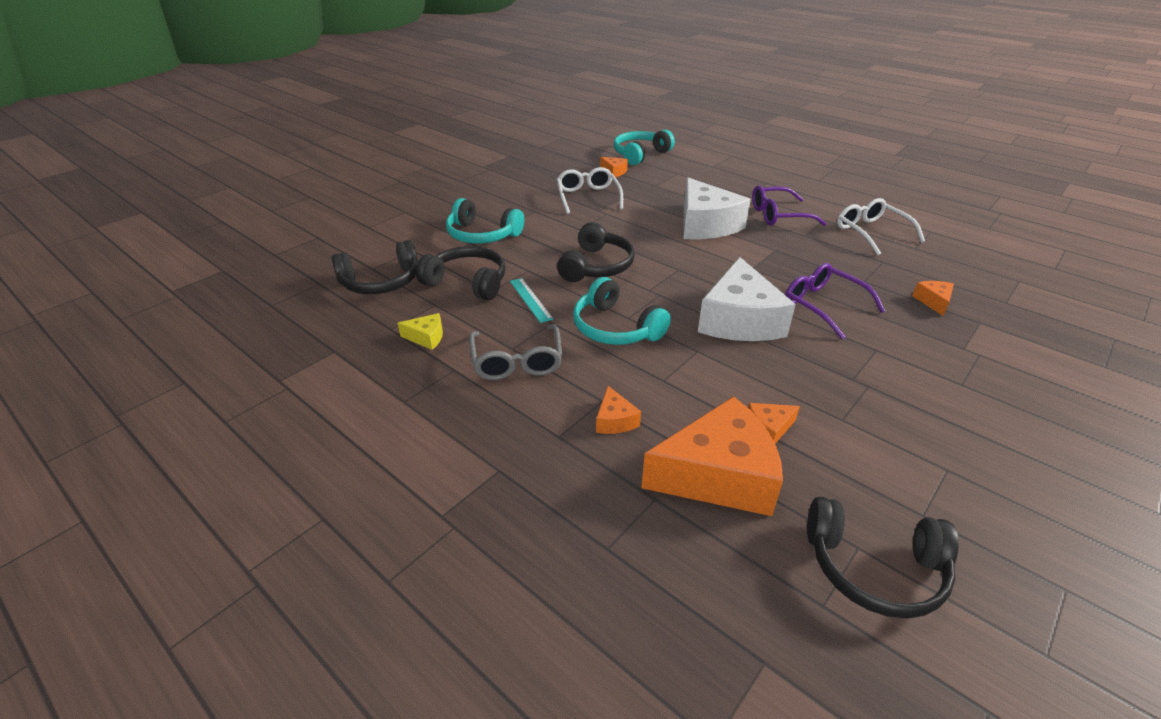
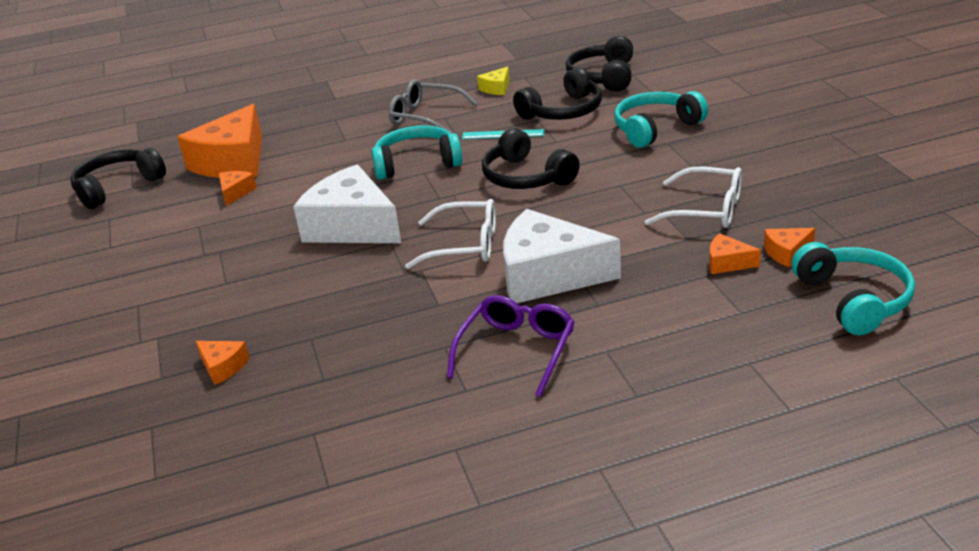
camera: 125 degrees right, 5 degrees down
orange cheese [596,386,641,434] -> orange cheese moved to [709,233,761,274]
purple glasses [785,263,885,339] -> none
white glasses [837,198,925,256] -> white glasses moved to [405,199,496,269]

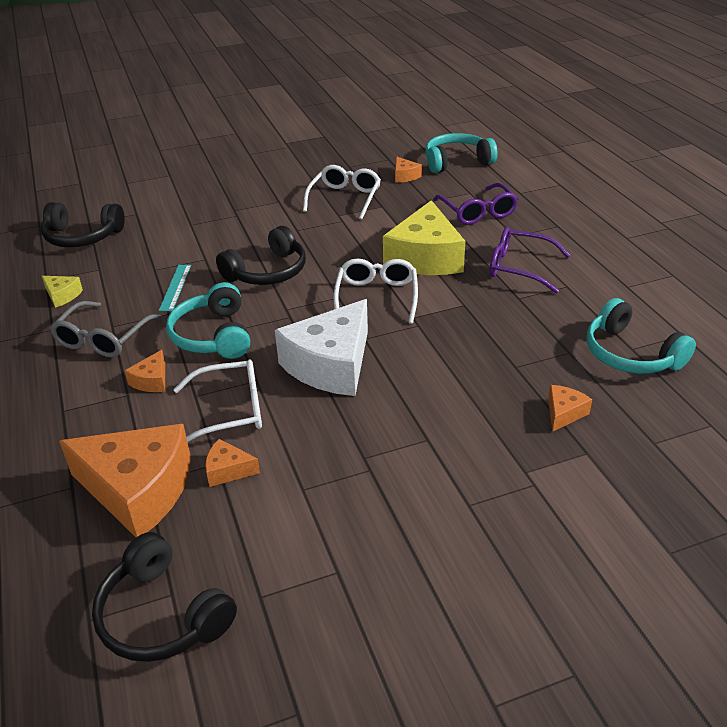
camera: 95 degrees left, 5 degrees up
white cheese [503,209,621,303] -> yellow cheese [383,200,465,275]
black headphones [513,67,602,120] -> none
turquoise headphones [614,91,708,148] -> turquoise headphones moved to [586,298,696,374]
orange cheese [709,233,761,274] -> orange cheese moved to [124,350,165,392]
none -> white glasses [173,359,262,442]
none -> purple glasses [433,183,518,225]

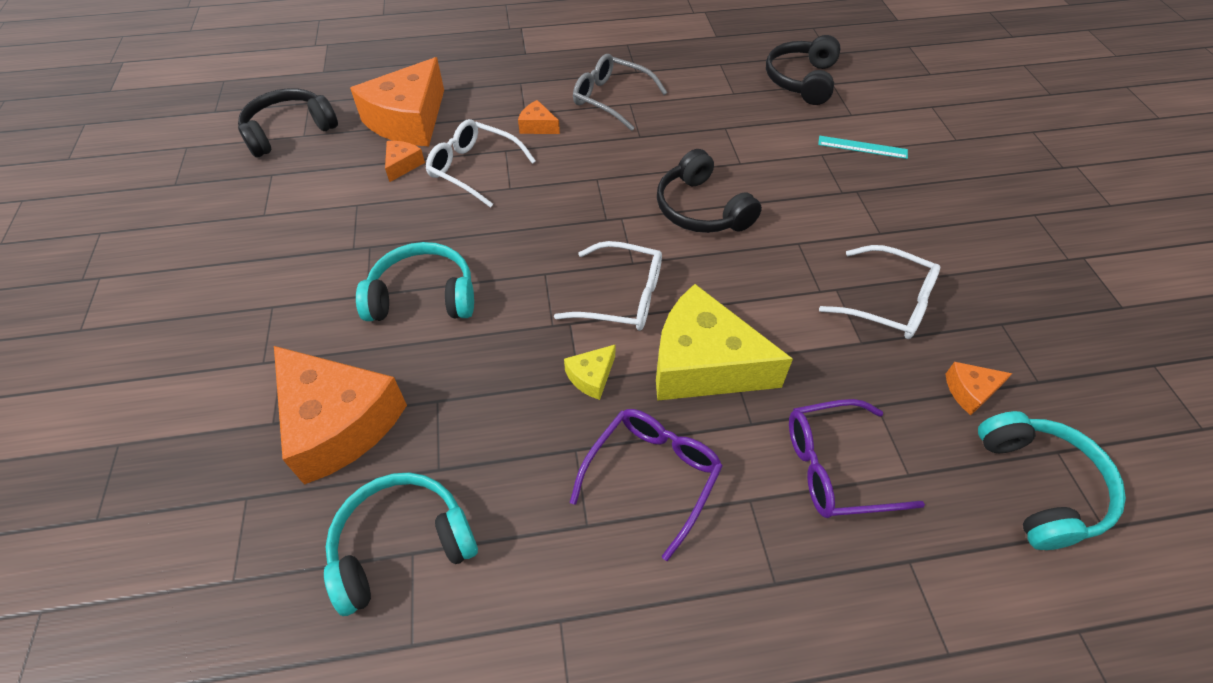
camera: 100 degrees right, 15 degrees up
yellow cheese [42,276,83,308] -> yellow cheese moved to [564,344,616,400]
turquoise ruler [159,265,191,311] -> turquoise ruler moved to [818,136,908,159]
turquoise headphones [166,282,250,359] -> turquoise headphones moved to [356,242,474,321]
white glasses [173,359,262,442] -> white glasses turned 120 degrees clockwise [426,119,536,208]
white cheese [275,299,368,396] -> none
orange cheese [548,385,592,432] -> orange cheese [274,346,407,485], size x2.32

